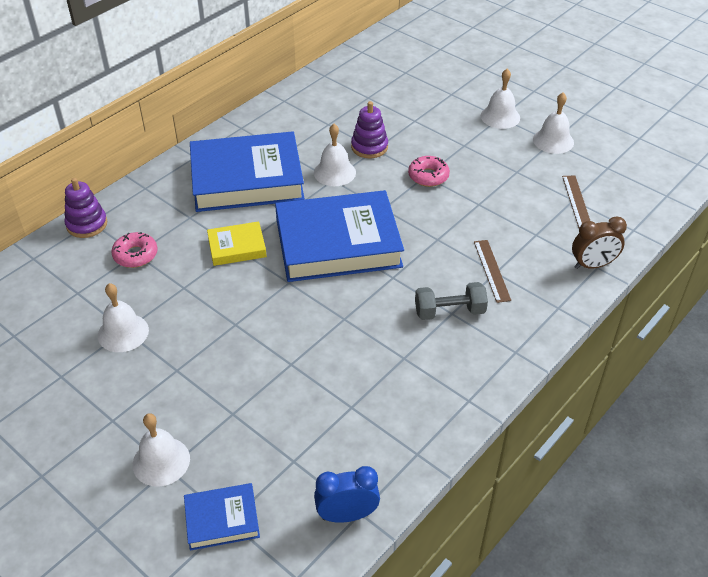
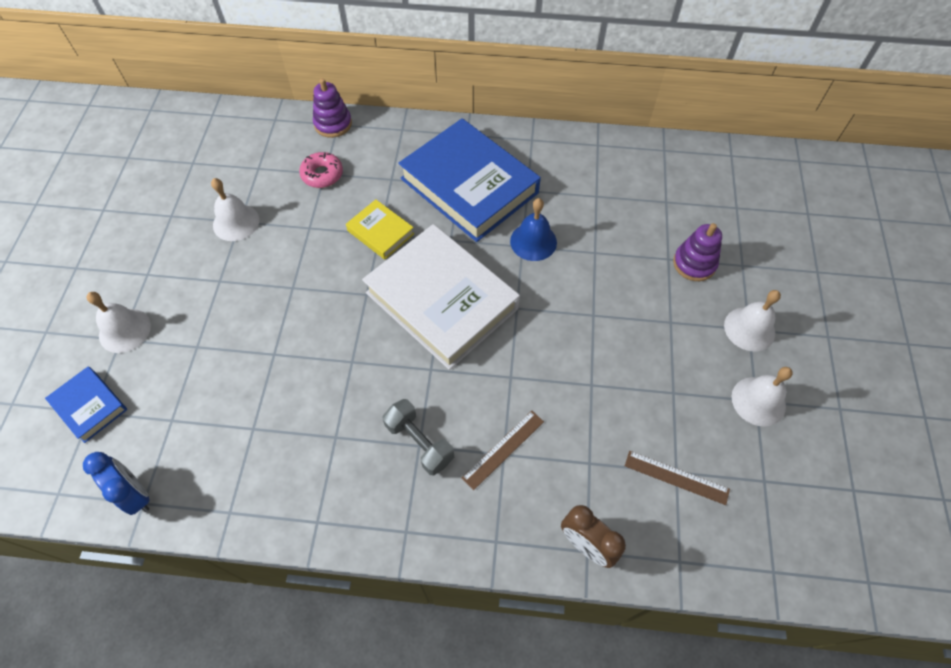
camera: 55 degrees right, 15 degrees up
blue book [275,190,404,282] -> white book [362,224,520,370]
white bell [314,124,356,186] -> blue bell [510,198,557,261]
purple stacking toy [351,101,388,158] -> purple stacking toy moved to [673,223,722,281]
pink donut [408,156,450,187] -> none
brown ruler [562,176,590,228] -> brown ruler turned 60 degrees clockwise [625,451,730,505]

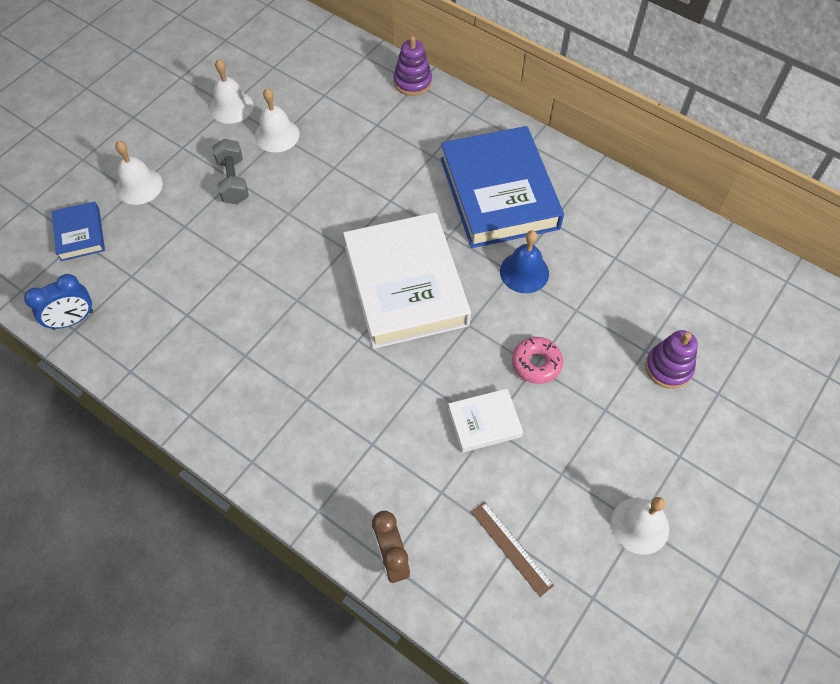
camera: 30 degrees right, 0 degrees up
blue clock [83,452,150,515] -> blue clock turned 75 degrees clockwise [24,274,93,330]
pink donut [299,152,343,188] -> pink donut moved to [512,337,563,384]
yellow book [346,199,414,260] -> none
grey dumbbell [383,399,454,476] -> grey dumbbell moved to [212,139,249,204]
brown ruler [461,411,544,490] -> none
white bell [724,290,781,351] -> white bell moved to [210,59,254,124]
none -> white book [448,389,523,453]

